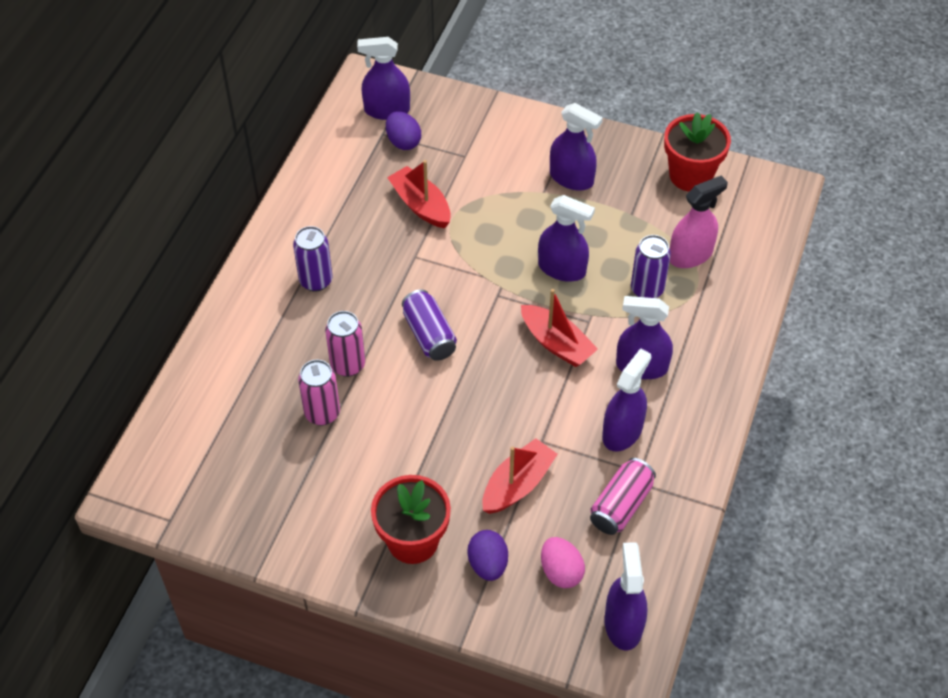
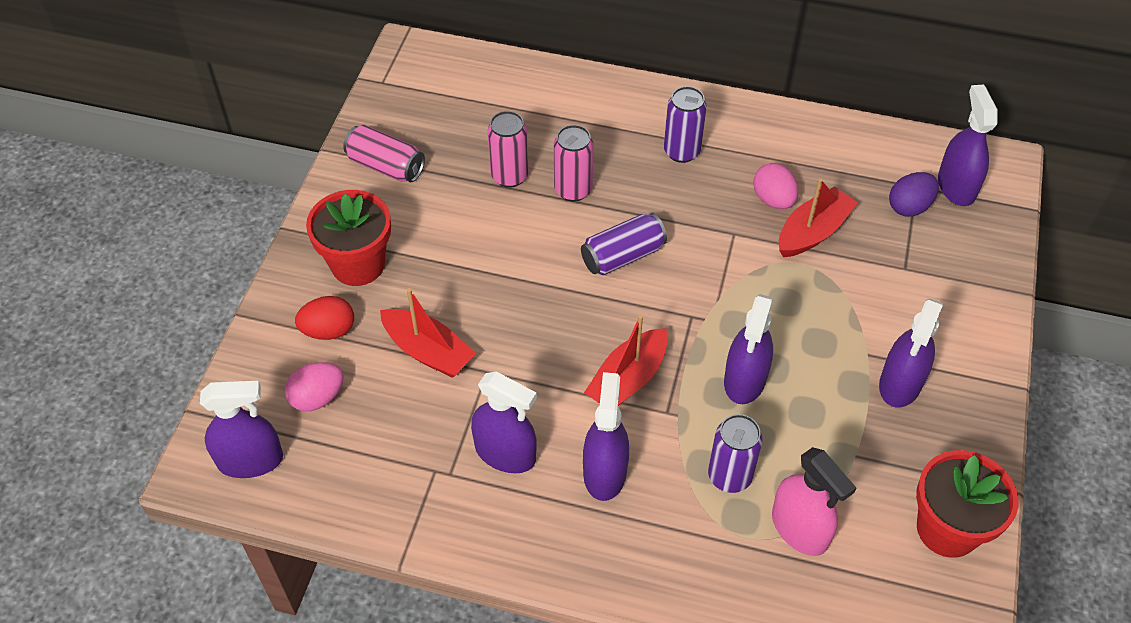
camera: 85 degrees right, 0 degrees up
purple egg [468,530,508,581] -> red egg [295,296,354,340]
pink can [590,458,656,535] -> pink can moved to [343,125,425,182]
none -> pink egg [753,163,798,209]

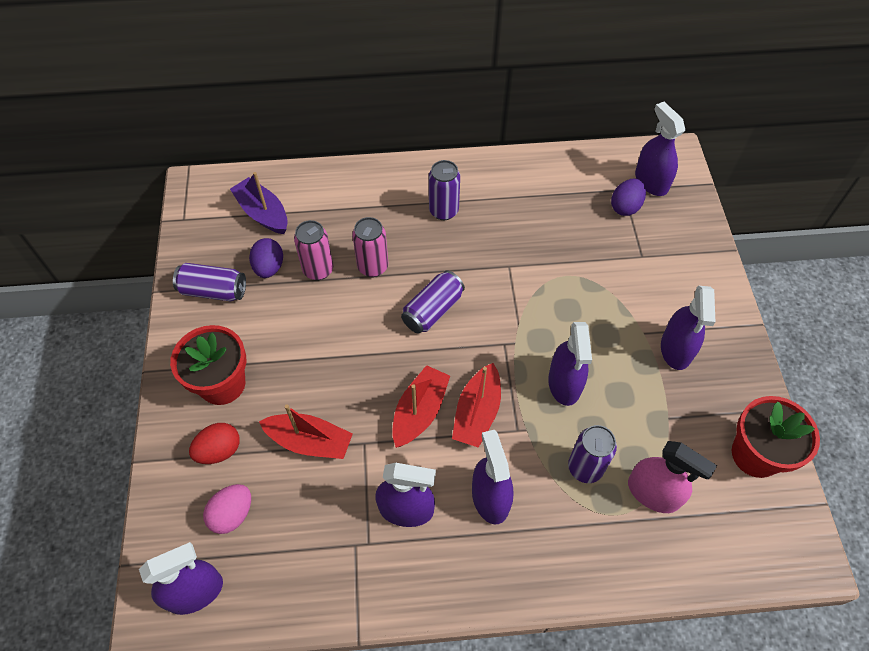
camera: 20 degrees left, 5 degrees up
pink can [343,125,425,182] -> purple can [173,263,246,302]
pink egg [753,163,798,209] -> none
red boat [779,178,858,257] -> red boat moved to [392,365,450,448]
none -> purple boat [230,172,288,234]
none -> purple egg [249,238,283,278]

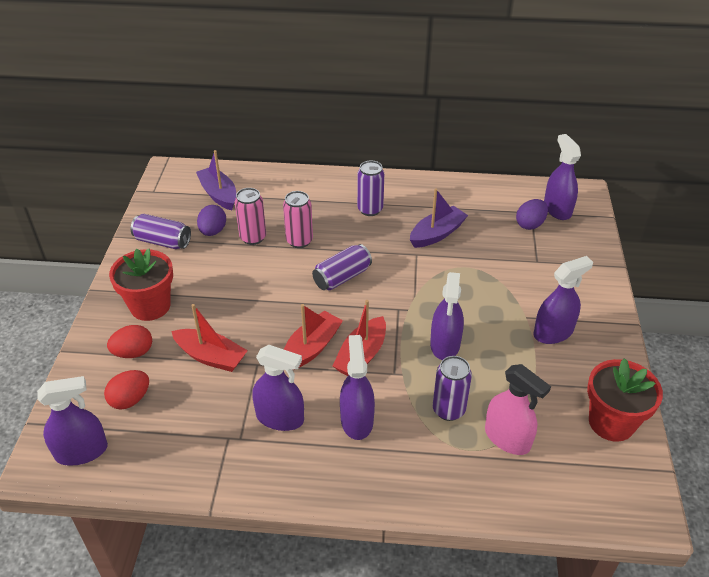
camera: 10 degrees right, 15 degrees down
pink egg [203,484,251,534] -> red egg [104,370,149,410]
purple spray bottle [661,286,715,370] -> purple spray bottle turned 135 degrees counterclockwise [533,256,593,344]
none -> purple boat [410,189,468,248]

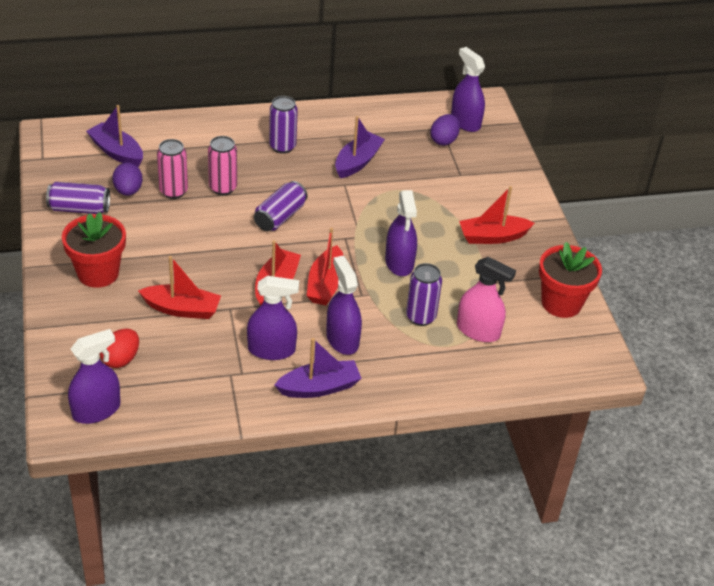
camera: 20 degrees left, 0 degrees up
red egg [107,325,152,358] -> none
purple spray bottle [533,256,593,344] -> red boat [459,186,534,244]
none -> purple boat [274,338,362,398]

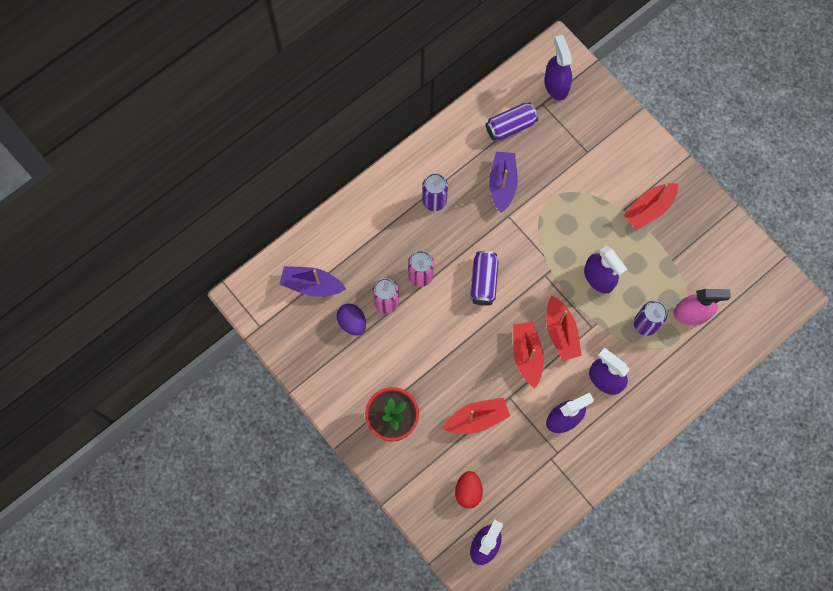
camera: 25 degrees left, 30 degrees up
purple can [46,182,110,214] -> purple can moved to [485,102,538,141]
purple boat [274,338,362,398] -> none
purple egg [430,114,460,146] -> none
purple spray bottle [451,47,485,132] -> purple spray bottle turned 45 degrees clockwise [544,35,572,100]
red flower pot [539,242,602,318] -> none

